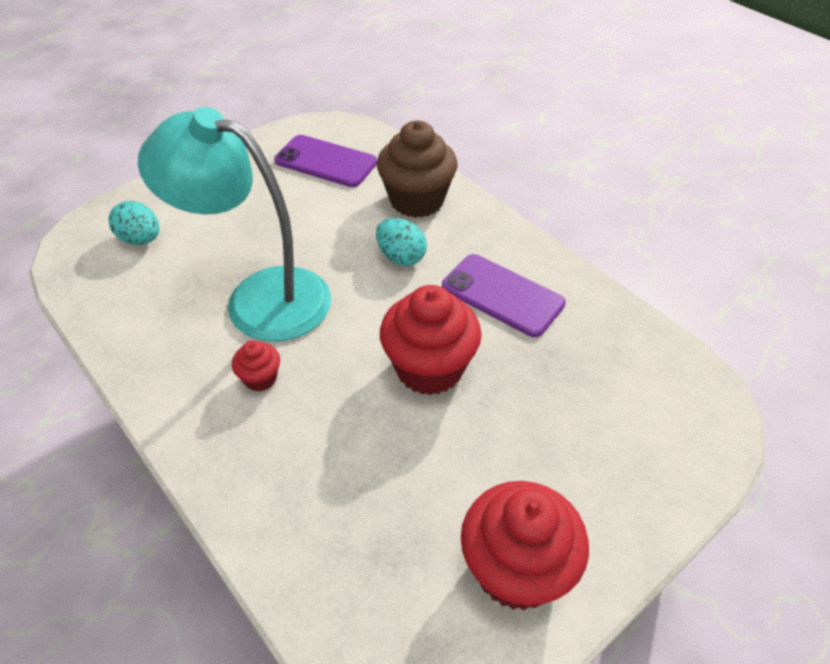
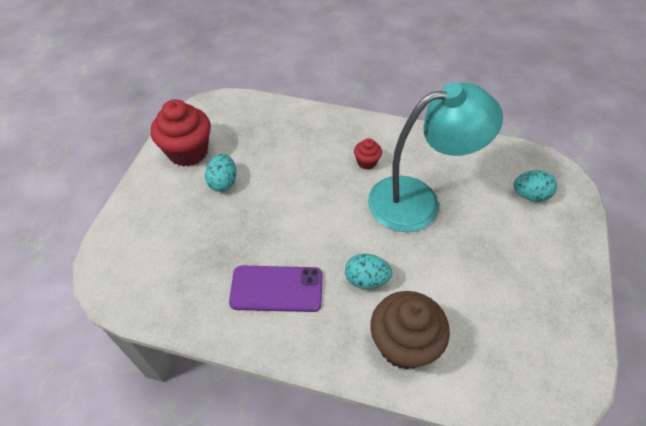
camera: 145 degrees right, 5 degrees up
purple phone [274,135,377,187] -> none
red cupcake [380,285,482,395] -> none
none -> turquoise egg [205,154,236,192]

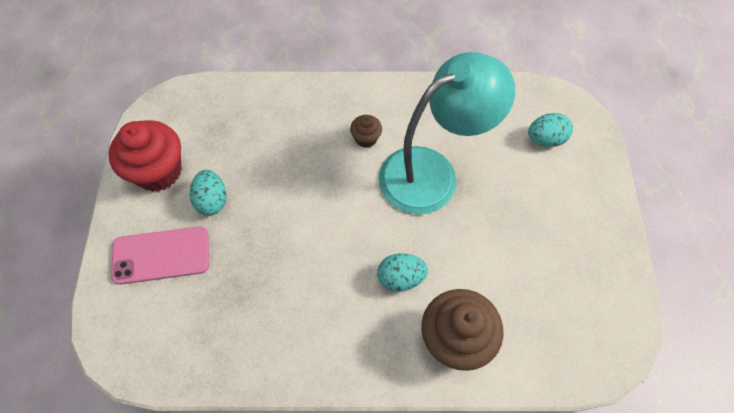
camera: 15 degrees left, 10 degrees up
purple phone [229,266,322,312] -> none
red cupcake [354,138,382,170] -> brown cupcake [350,115,382,148]
none -> pink phone [111,226,209,285]

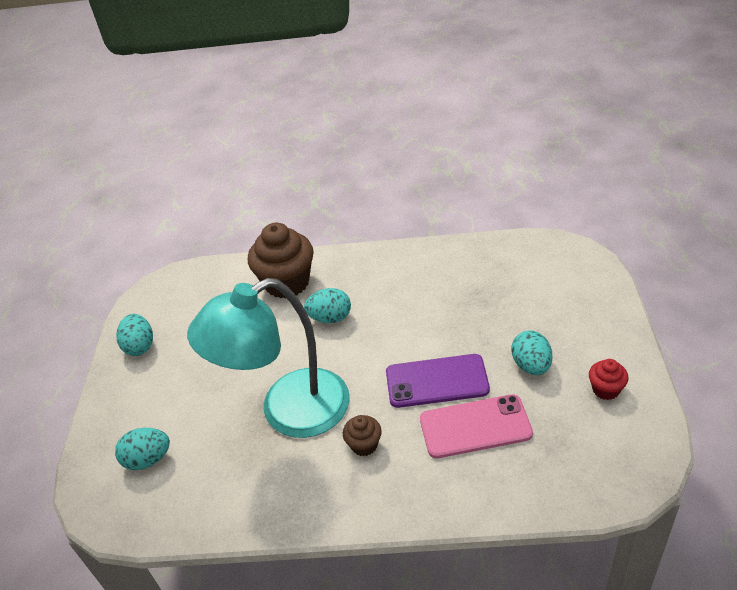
camera: 175 degrees left, 20 degrees down
red cupcake [108,120,182,192] -> red cupcake [589,359,629,400], size x0.48
pink phone [111,226,209,285] -> pink phone moved to [420,394,533,458]
none -> turquoise egg [116,314,153,356]
none -> purple phone [386,354,490,408]

